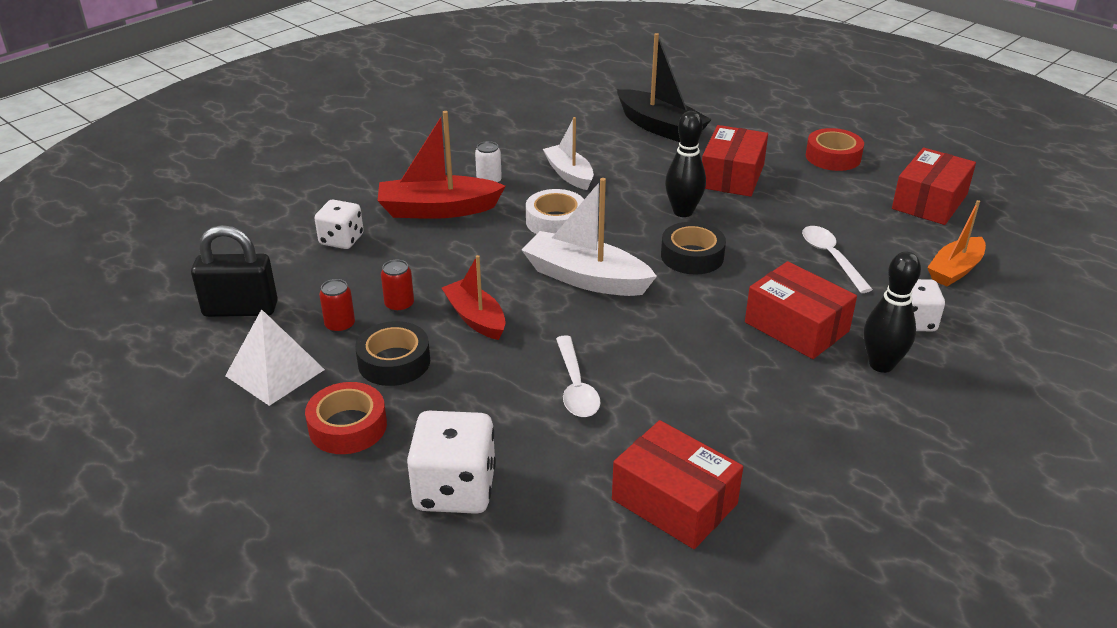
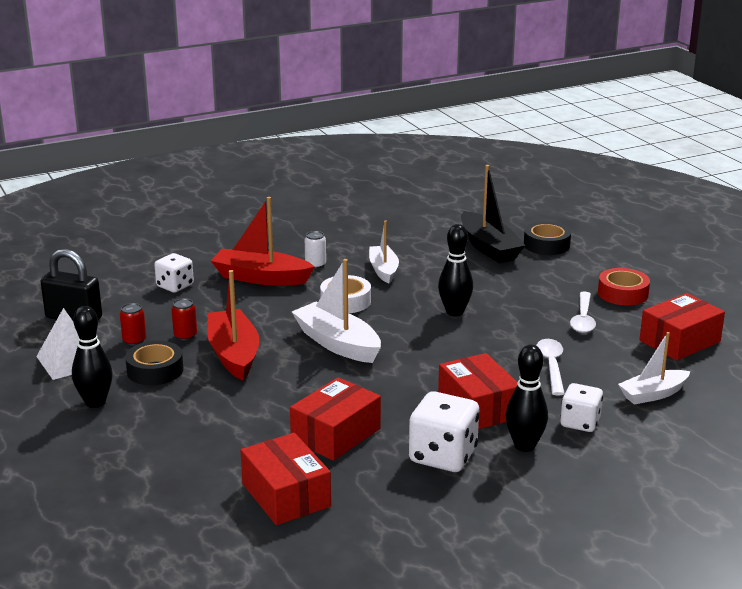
camera: 20 degrees right, 10 degrees down
red tape [305,382,387,454] -> black bowling pin [72,306,113,408]
white dice [407,411,496,514] -> white dice moved to [409,391,479,472]
red boat [442,255,506,340] -> red boat [207,270,259,381], size x1.53
white spoon [556,335,600,417] -> white spoon moved to [570,292,596,333]
black tape [661,222,726,275] -> black tape moved to [524,222,571,255]
red box [702,125,768,197] -> red box moved to [290,377,381,461]
orange boat [927,200,986,287] -> white boat [618,332,690,405]

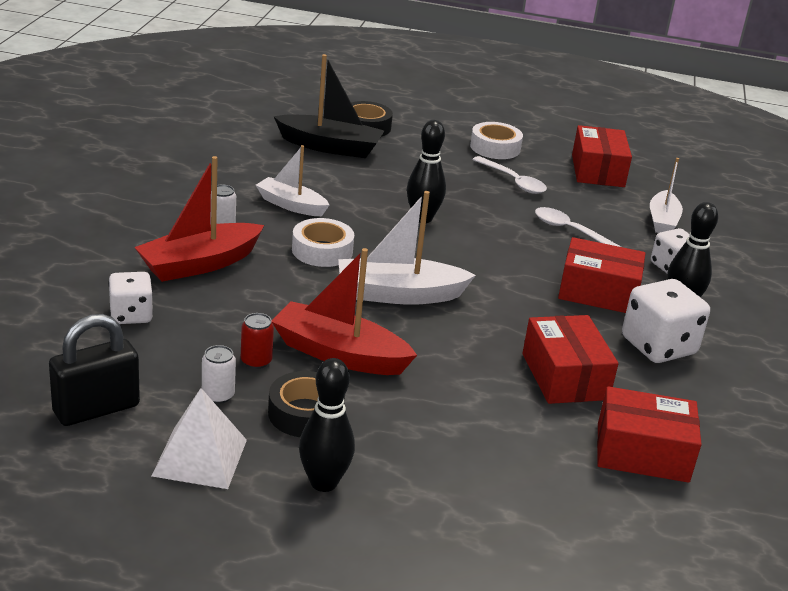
camera: 55 degrees left, 5 degrees up
red can [120,303,146,346] -> white can [202,345,236,404]
red tape [598,268,650,305] -> white tape [470,122,523,159]

